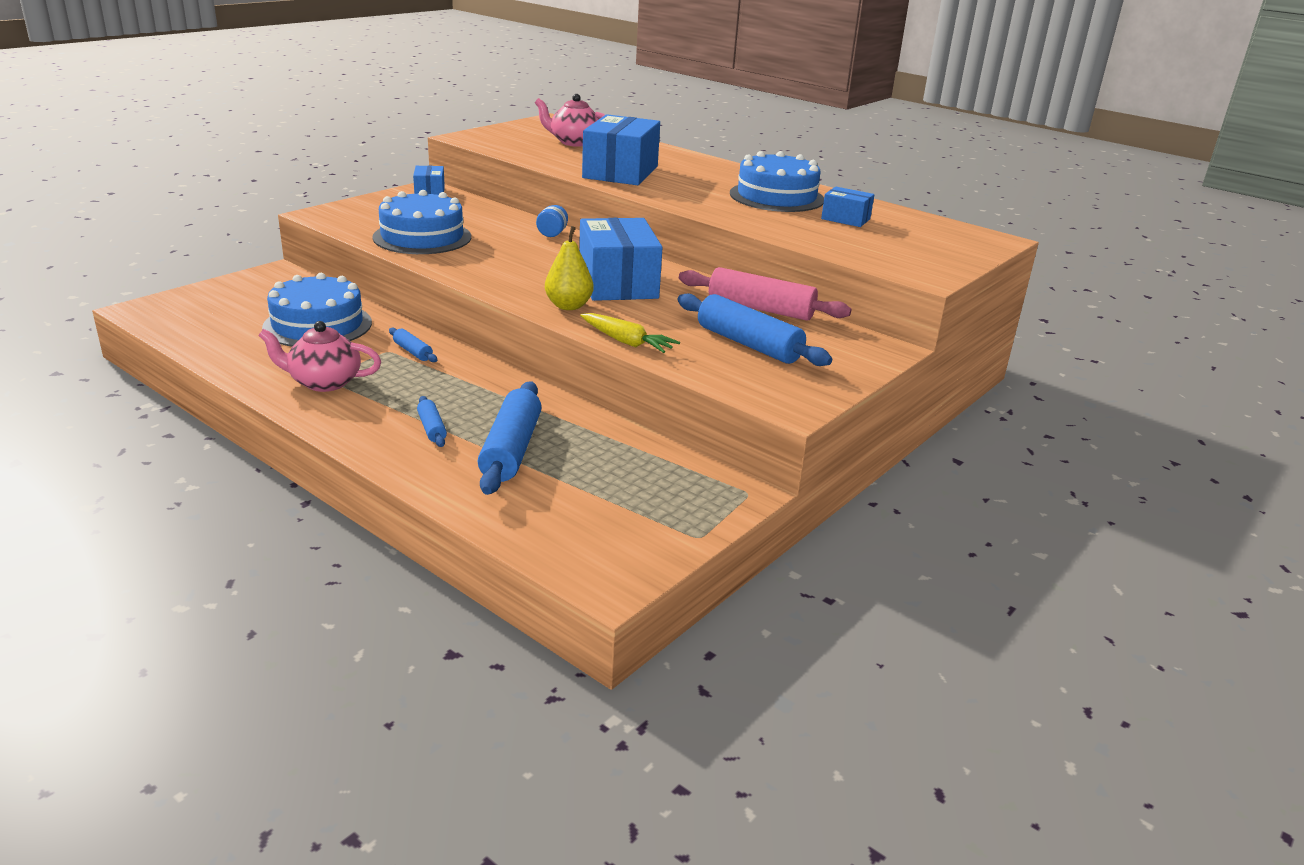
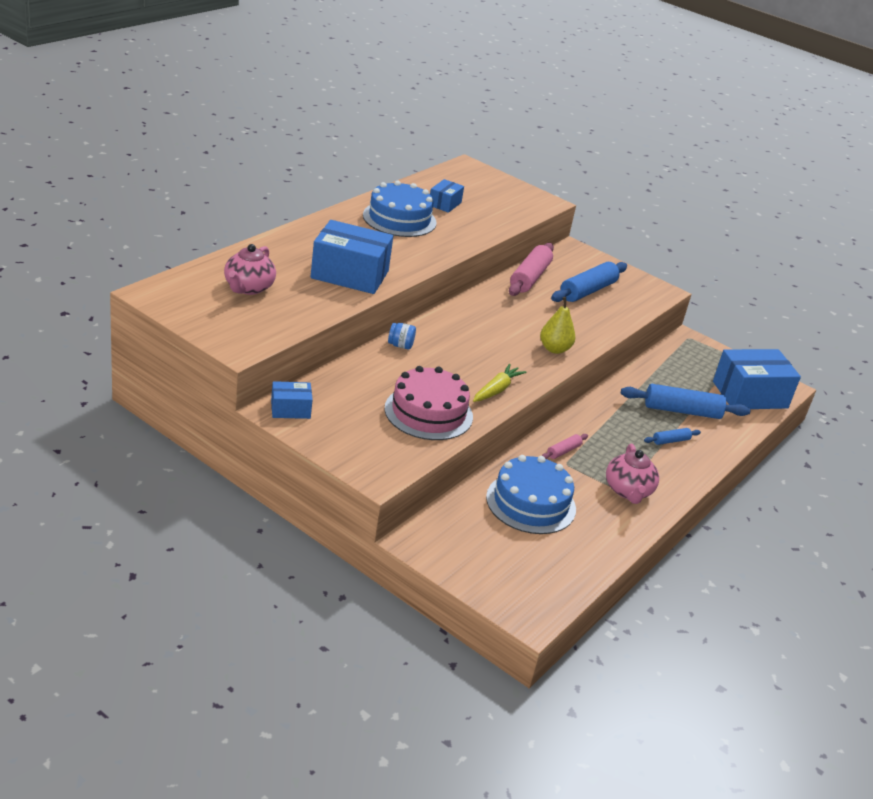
camera: 95 degrees left, 5 degrees up
blue cake [373,190,471,254] -> pink cake [385,366,473,440]
blue rolling pin [389,328,437,362] -> pink rolling pin [542,434,588,459]
blue box [579,218,663,301] -> blue box moved to [713,349,801,409]
yellow carrot [580,313,680,353] -> yellow carrot moved to [473,363,526,402]

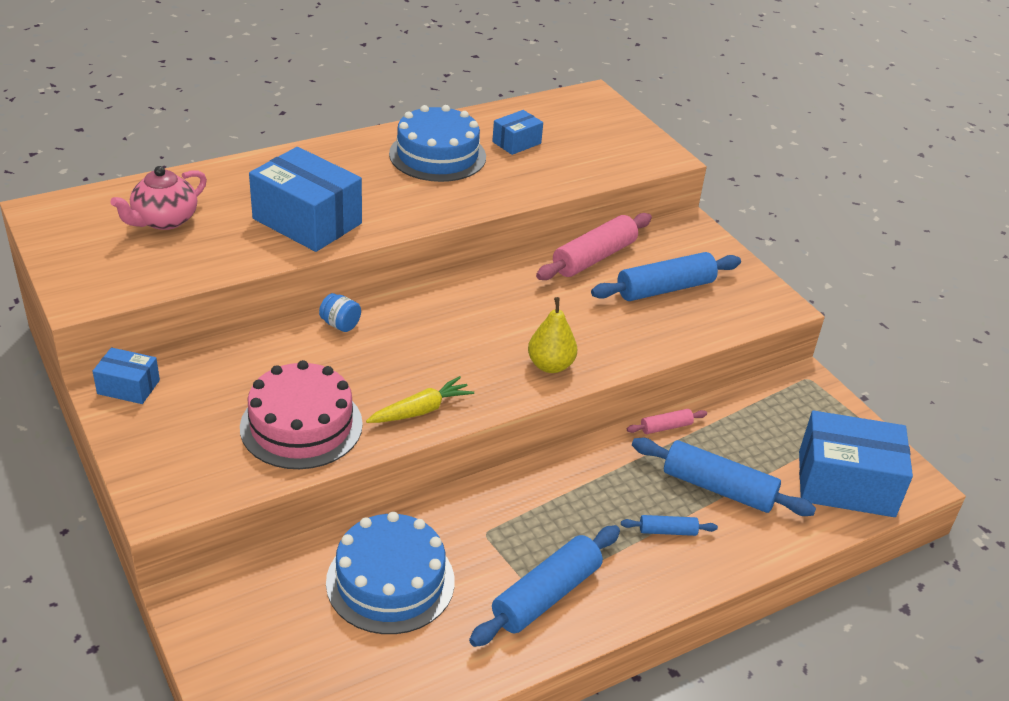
camera: 25 degrees right, 5 degrees up
pink rolling pin [542,434,588,459] -> pink rolling pin moved to [627,409,707,434]
pink teapot [606,444,659,504] -> blue rolling pin [469,525,620,647]

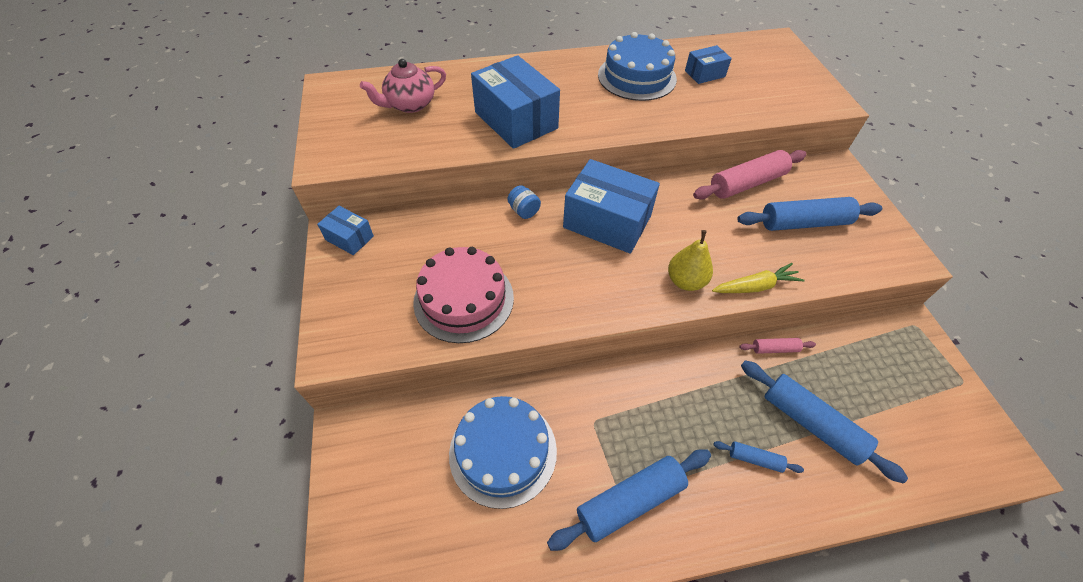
camera: 20 degrees right, 15 degrees up
yellow carrot [366,376,474,423] -> yellow carrot moved to [712,263,805,293]
blue box [799,410,913,517] -> blue box moved to [563,159,660,254]

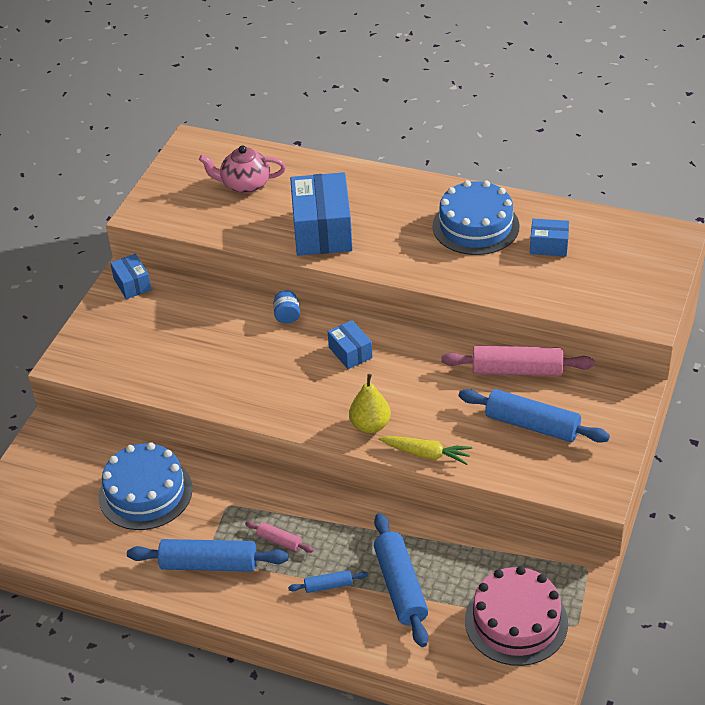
camera: 35 degrees right, 10 degrees down
pink cake [413,247,514,343] -> pink cake moved to [465,566,568,666]
blue box [563,159,660,254] -> blue box [328,320,373,369], size x0.51
blue rolling pin [713,441,804,473] -> blue rolling pin turned 60 degrees counterclockwise [288,570,368,593]
pink rolling pin [739,338,816,354] -> pink rolling pin moved to [245,521,314,553]

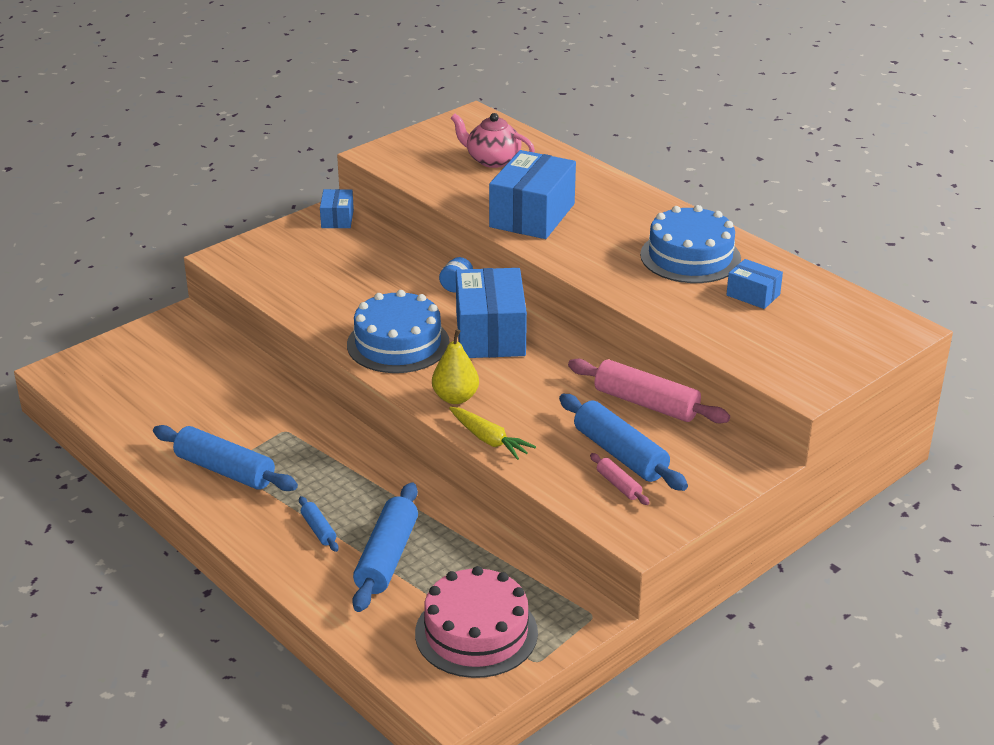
camera: 25 degrees right, 10 degrees down
blue cake [99,442,193,530] -> blue cake moved to [347,290,450,373]
pink rolling pin [245,521,314,553] -> pink rolling pin moved to [590,453,650,505]
blue rolling pin [288,570,368,593] -> blue rolling pin turned 45 degrees clockwise [299,496,339,552]
blue box [328,320,373,369] -> blue box [456,268,527,358], size x1.97

